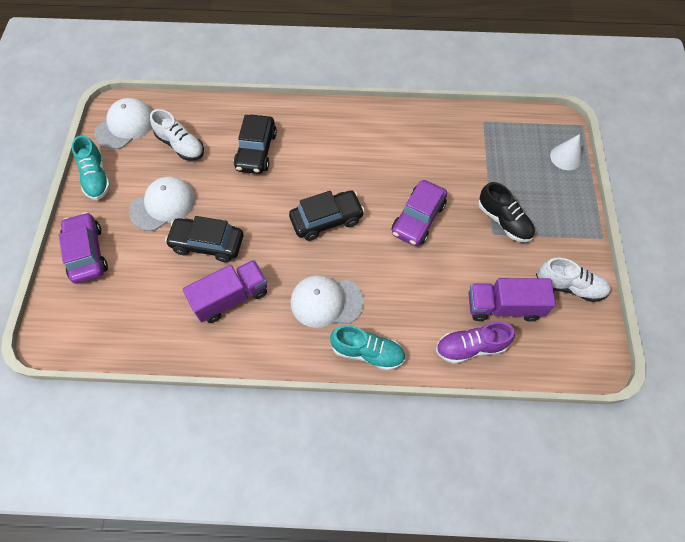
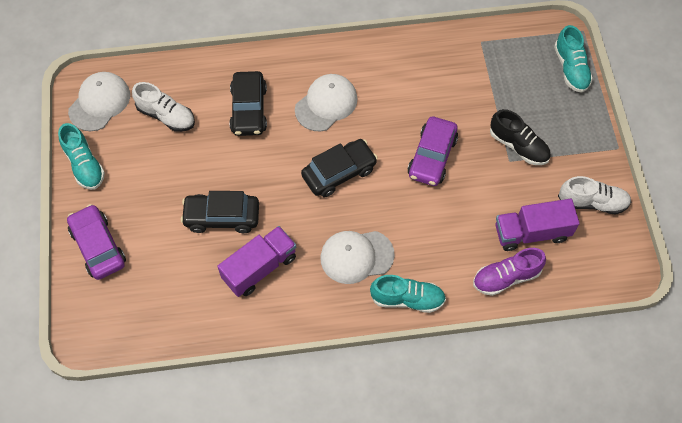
camera: 10 degrees left, 0 degrees up
white cap [129,176,196,231] -> white cap moved to [295,74,358,132]
white cone [550,134,582,170] -> turquoise shoe [554,25,593,93]

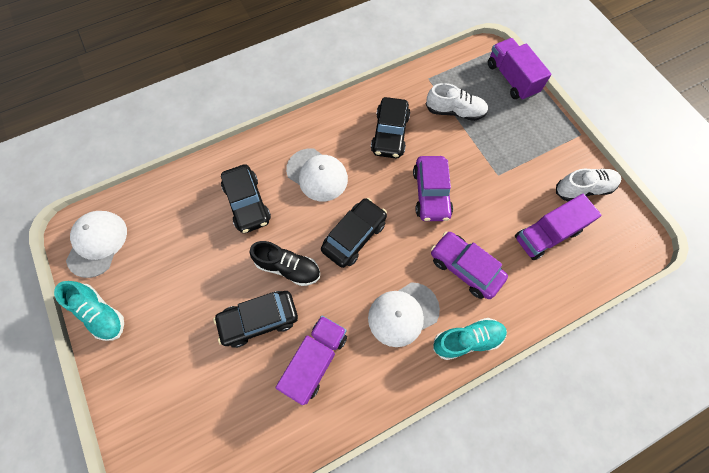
camera: 20 degrees left, 5 degrees up
purple car [67,204,126,280] -> purple car moved to [431,232,508,299]
white shoe [132,82,195,132] -> white shoe moved to [426,83,488,121]
white cap [295,74,358,132] -> white cap turned 105 degrees clockwise [286,148,348,201]
purple shoe [473,248,546,296] -> none
black shoe [490,109,551,165] -> black shoe moved to [249,241,320,286]
turquoise shoe [554,25,593,93] -> purple truck [488,38,552,101]
none -> black car [371,97,410,158]

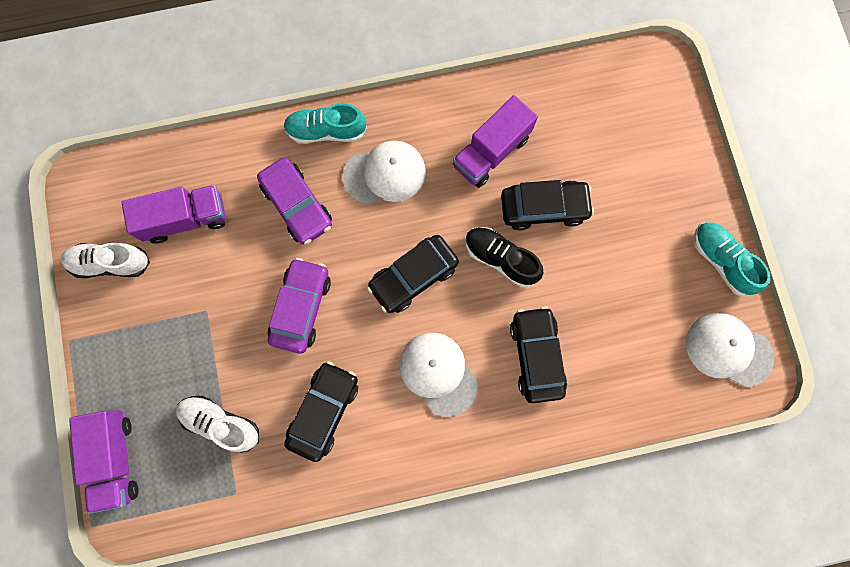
camera: 165 degrees left, 10 degrees up
white cap [66,211,127,278] -> white cap turned 90 degrees clockwise [686,313,774,387]

